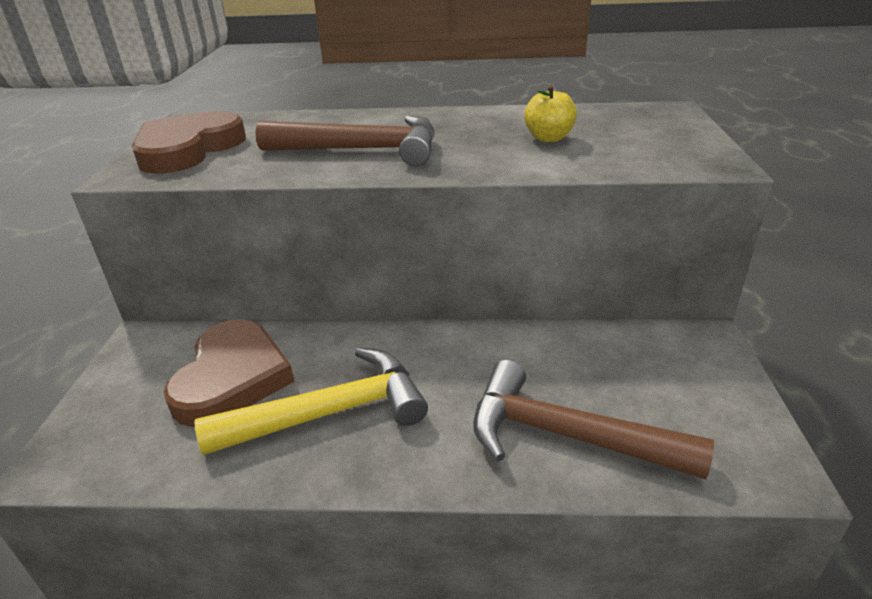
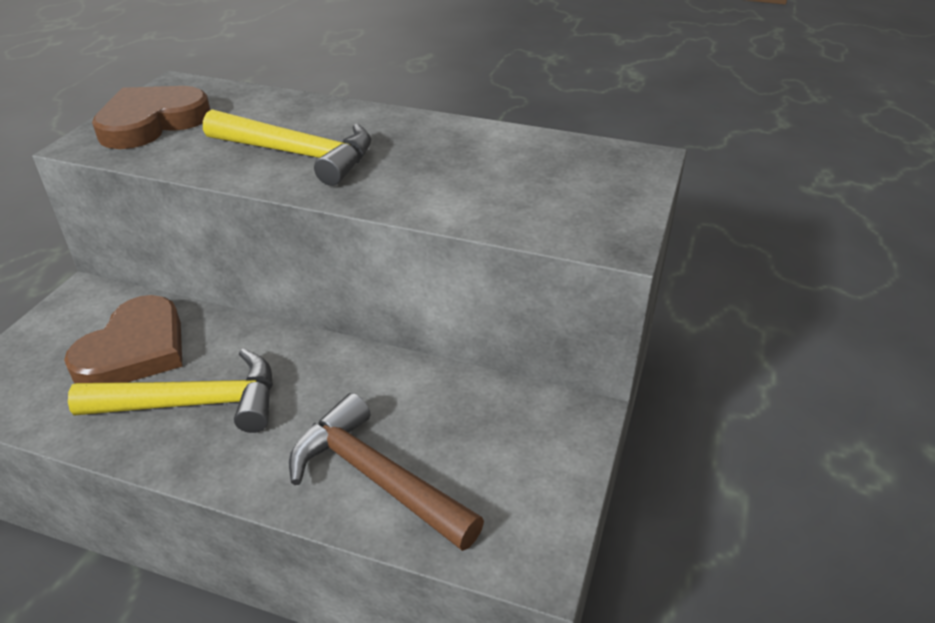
camera: 15 degrees right, 5 degrees up
brown hammer [255,115,435,166] -> yellow hammer [203,109,371,186]
yellow apple [524,85,577,142] -> none

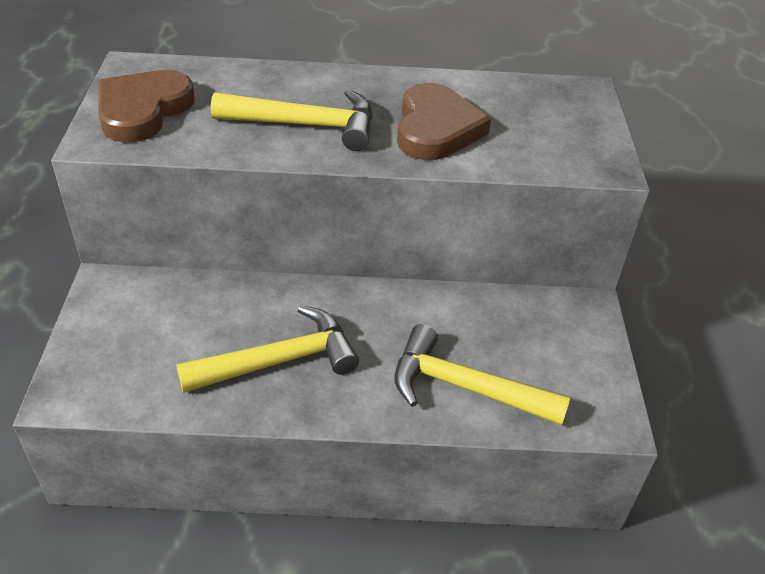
camera: 20 degrees left, 5 degrees up
brown heart [64,295,183,383] -> brown heart moved to [397,83,491,160]
brown hammer [289,393,484,551] -> yellow hammer [395,324,571,425]

